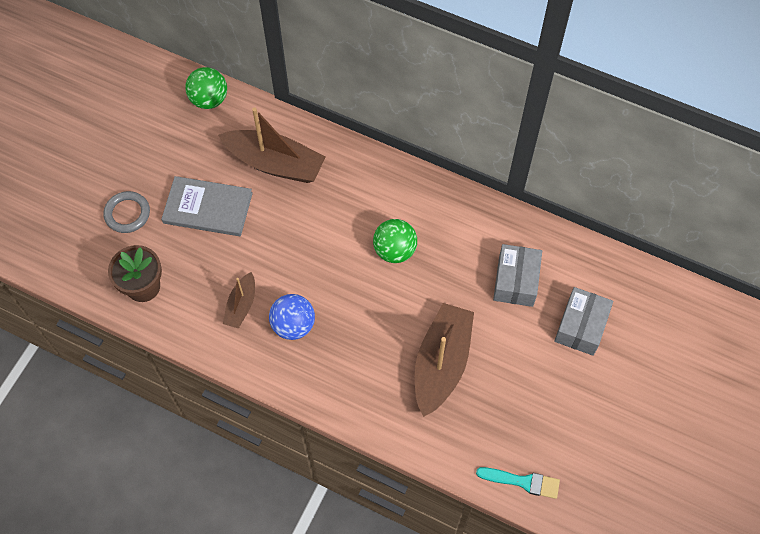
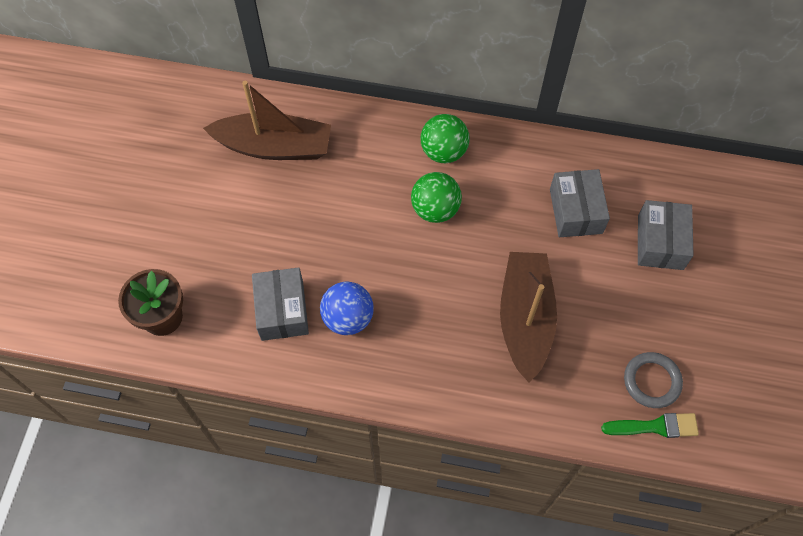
camera: 15 degrees left, 0 degrees up
grey ring [103,191,150,233] -> grey ring moved to [624,352,683,408]
grey book [161,176,253,236] -> none
green ball [185,67,227,109] -> green ball moved to [421,114,470,163]
brown boat [223,272,255,328] -> grey box [252,267,309,341]
turquoise brush [476,467,560,499] -> green brush [601,413,699,438]

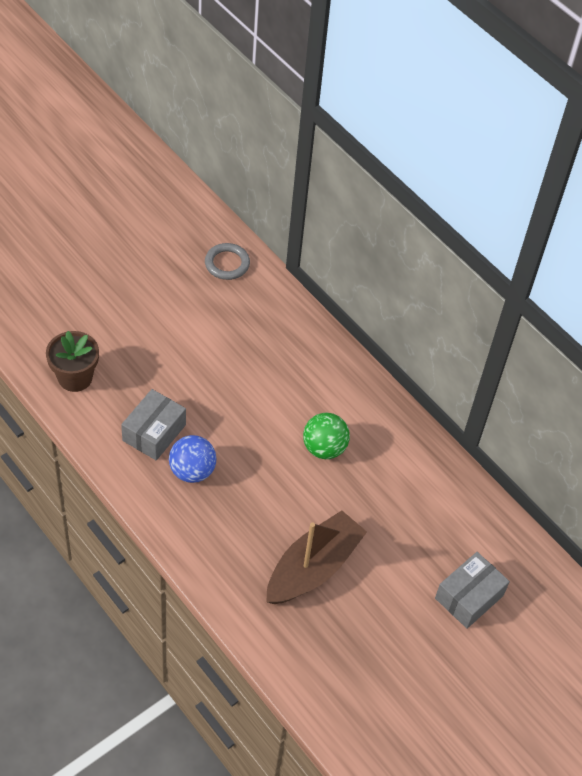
camera: 35 degrees right, 10 degrees down
brown boat [203,81,331,160] -> none
green ball [421,114,470,163] -> none
grey box [550,169,610,237] -> none
green brush [601,413,699,438] -> none
grey ring [624,352,683,408] -> grey ring moved to [205,243,250,280]

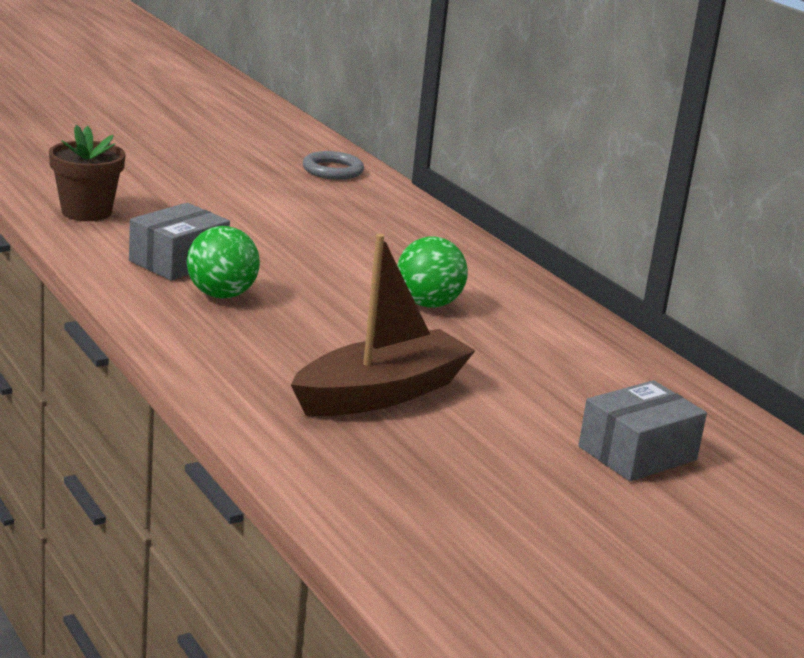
camera: 10 degrees right, 30 degrees down
blue ball [169,435,216,483] -> green ball [187,226,260,298]

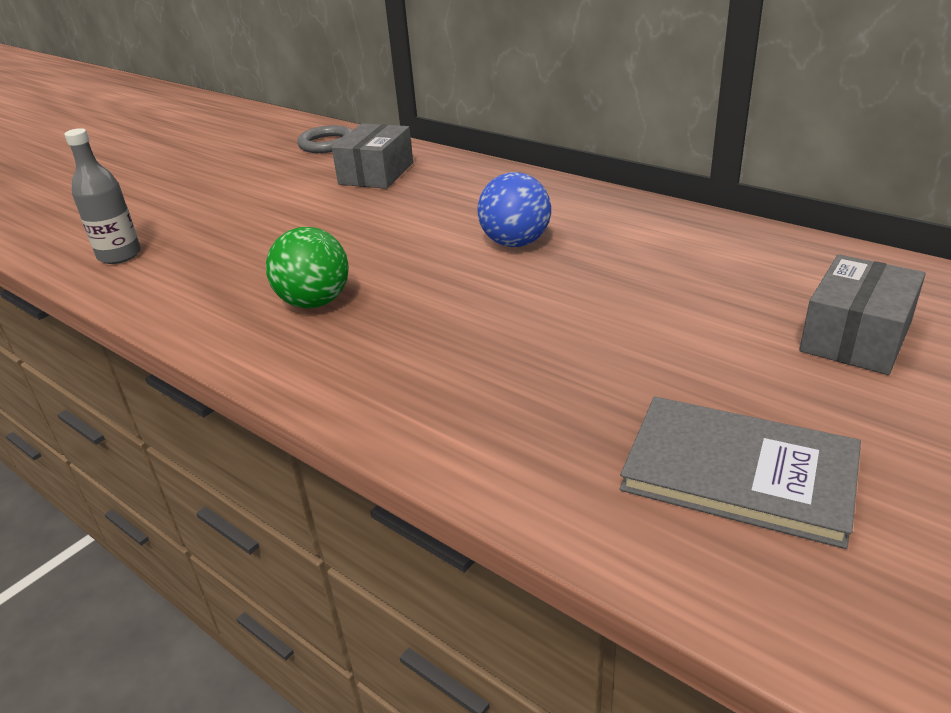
camera: 15 degrees left, 10 degrees up
brown flower pot [49,125,126,221] -> grey bottle [64,128,141,264]
grey box [129,203,230,281] -> grey box moved to [332,124,413,189]
brown boat [291,234,476,416] -> none
green ball [397,236,468,308] -> blue ball [478,172,551,247]
none -> grey book [620,397,861,549]

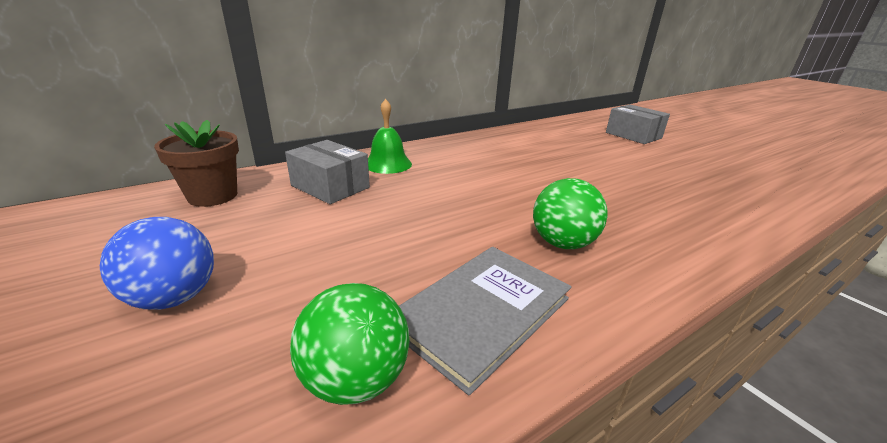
camera: 75 degrees left, 5 degrees down
grey bottle [64,128,141,264] -> green ball [290,283,410,405]
grey ring [297,125,353,153] -> brown flower pot [154,120,239,207]
blue ball [478,172,551,247] -> blue ball moved to [100,217,214,310]
grey book [620,397,861,549] -> grey book moved to [399,247,572,396]
none -> green bell [368,99,412,174]

